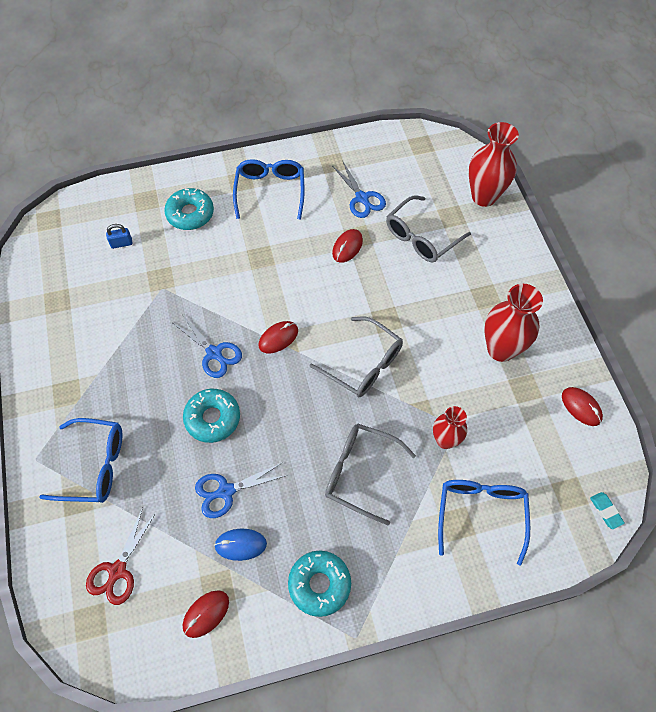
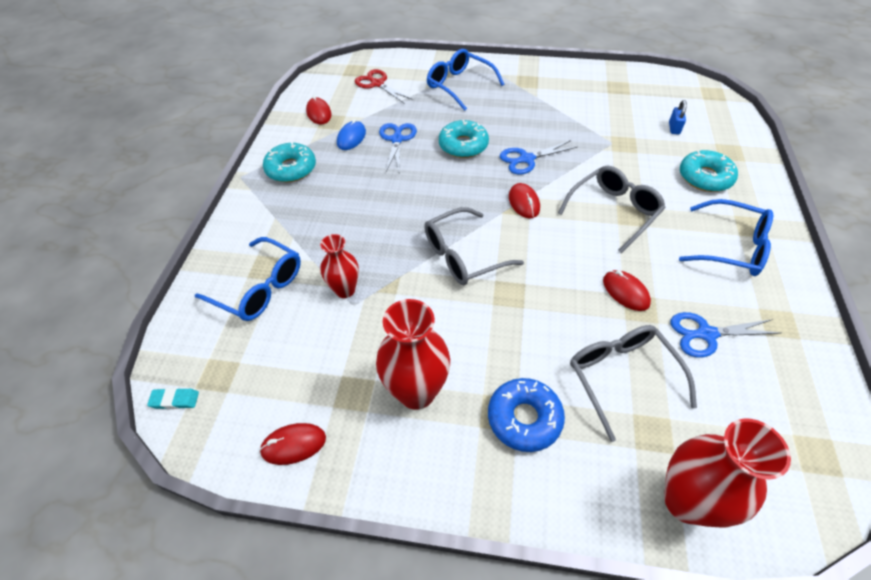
camera: 115 degrees right, 10 degrees down
blue glasses [39,418,122,503] -> blue glasses turned 105 degrees clockwise [427,49,504,111]
grey glasses [325,424,416,525] -> grey glasses moved to [558,166,666,253]
none -> blue donut [488,378,565,452]

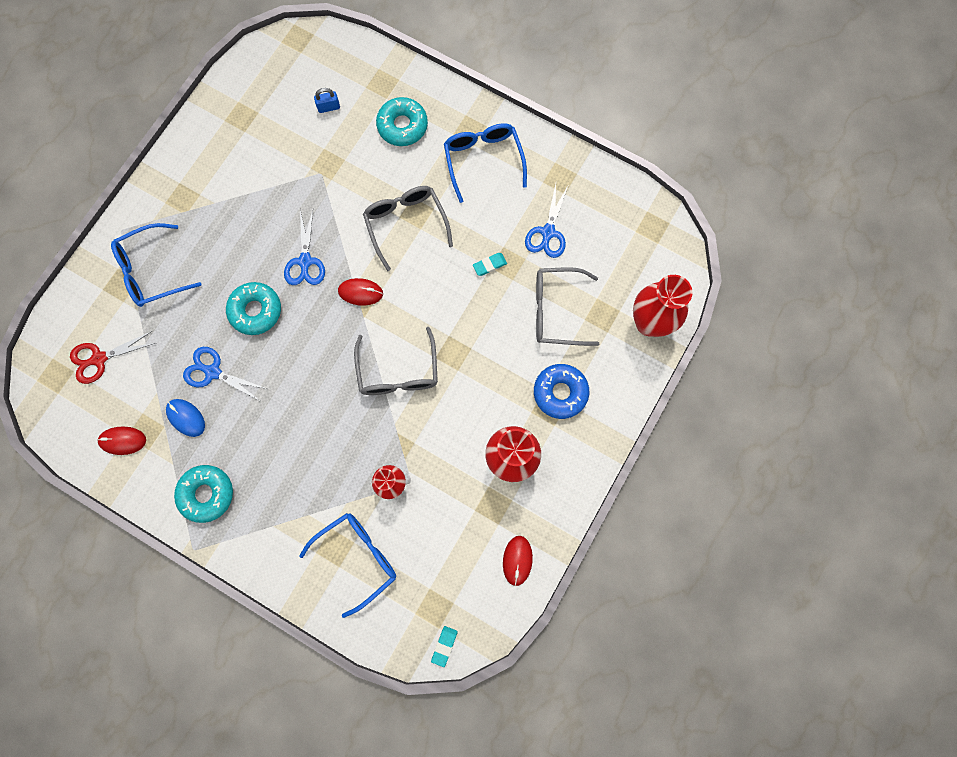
camera: 70 degrees left, 25 degrees up
red mouse [603,270,651,311] -> turquoise eraser [473,253,507,276]
blue padlock [669,100,687,134] -> blue padlock turned 45 degrees counterclockwise [314,88,340,113]
blue glasses [679,199,773,276] -> blue glasses turned 60 degrees counterclockwise [444,123,527,203]

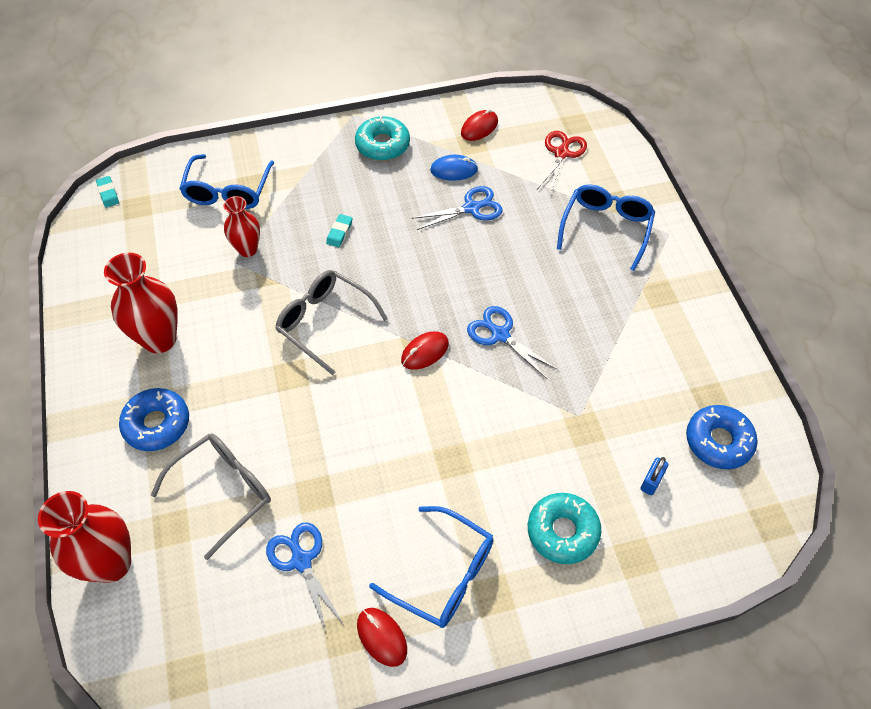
camera: 135 degrees right, 20 degrees down
turquoise donut [226,282,281,335] -> none
grey glasses [363,186,453,271] -> none
turquoise eraser [473,253,507,276] -> turquoise eraser moved to [326,214,353,247]
red mouse [503,536,533,586] -> red mouse moved to [357,608,407,667]
none -> blue donut [686,405,758,469]

